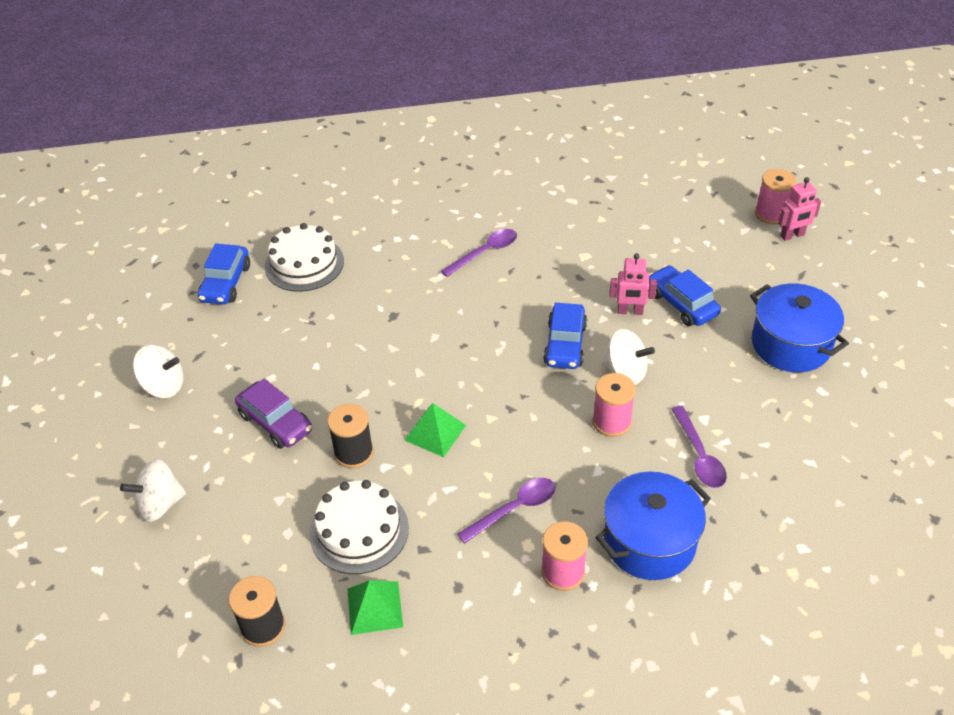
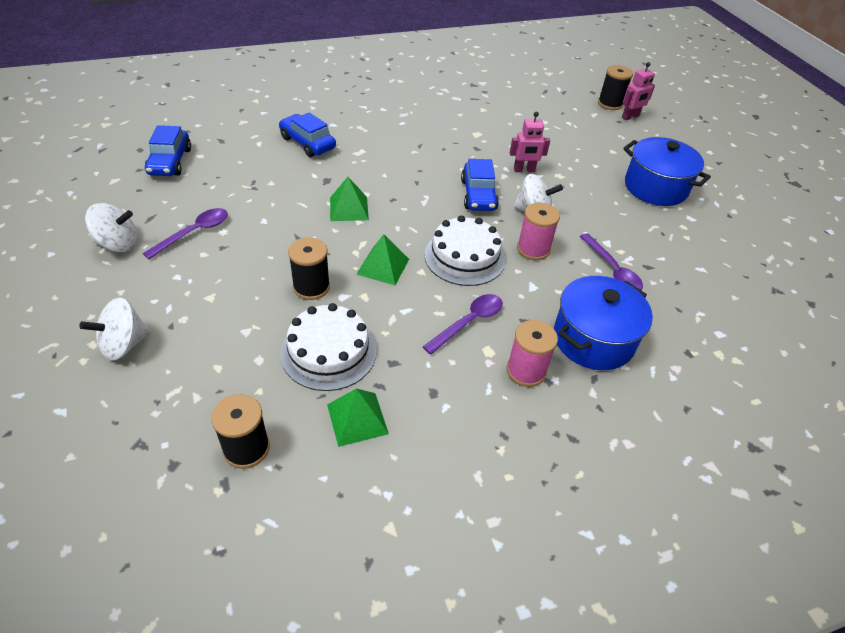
camera: 15 degrees left, 0 degrees up
purple car [235,378,312,449] -> none
white cake [265,223,344,292] -> white cake moved to [424,215,505,286]
purple spoon [441,229,517,277] -> purple spoon moved to [143,208,228,259]
blue car [649,265,721,326] -> blue car moved to [279,113,336,157]
pink spool [755,169,797,224] -> black spool [598,65,633,110]
none -> green pyramid [330,177,369,221]

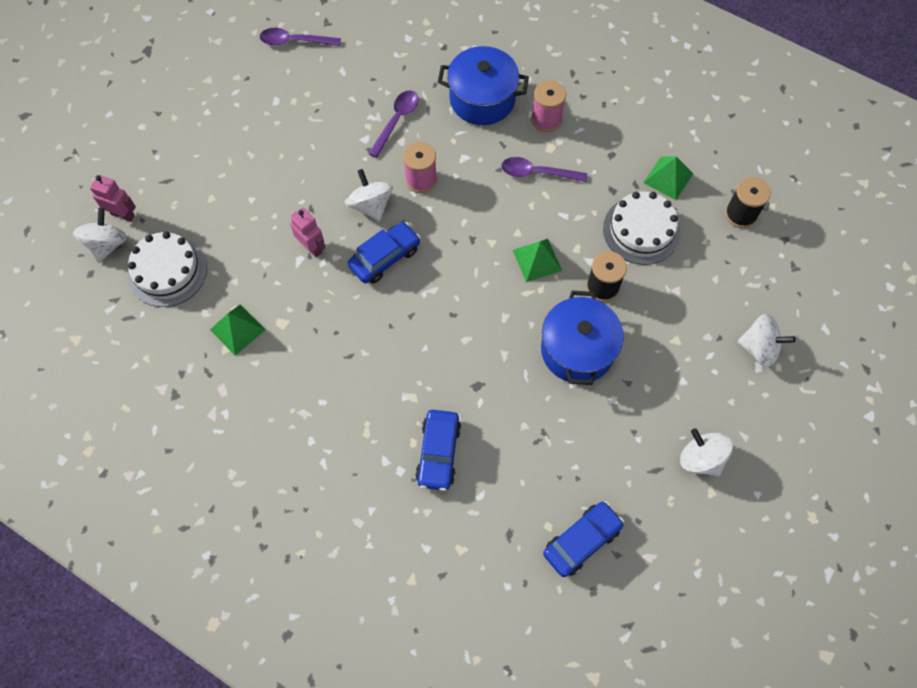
camera: 125 degrees left, 20 degrees up
purple spoon [143,208,228,259] -> purple spoon moved to [260,28,341,46]
green pyramid [330,177,369,221] -> green pyramid moved to [210,304,265,356]
white cake [424,215,505,286] -> white cake moved to [128,231,207,307]
black spool [598,65,633,110] -> white spinning top [73,208,127,263]
blue pot [623,137,711,206] -> blue pot moved to [541,290,624,385]

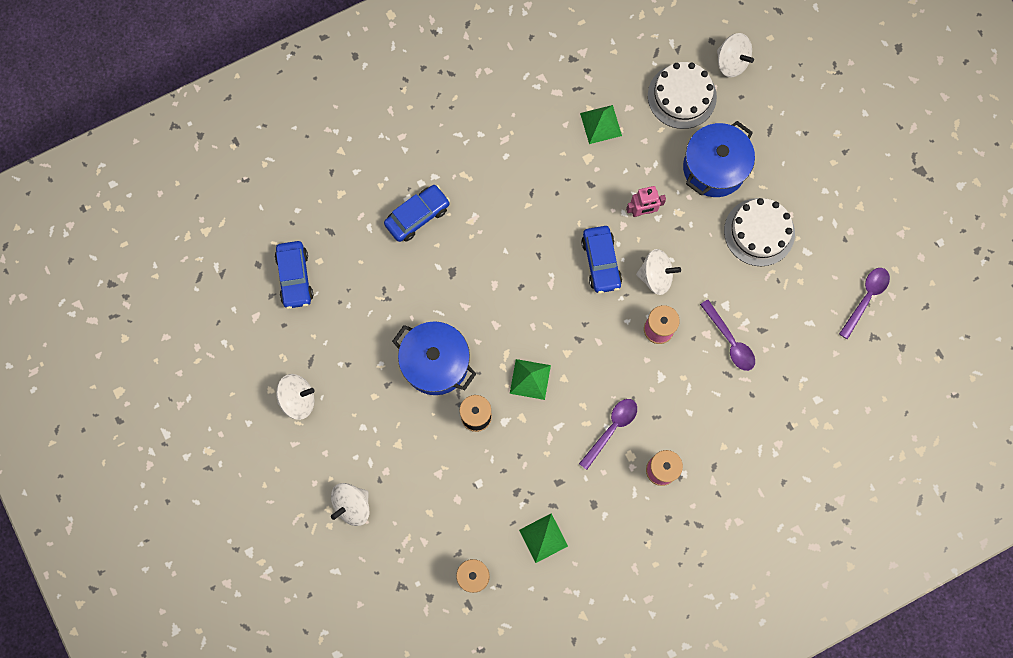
camera: 120 degrees right, 10 degrees up
pink robot [90,175,136,222] -> none
blue car [415,410,461,491] -> blue car turned 105 degrees clockwise [384,185,450,242]
blue pot [438,46,529,125] -> blue pot moved to [683,121,755,197]
white cake [603,191,681,265] -> white cake moved to [724,198,795,266]

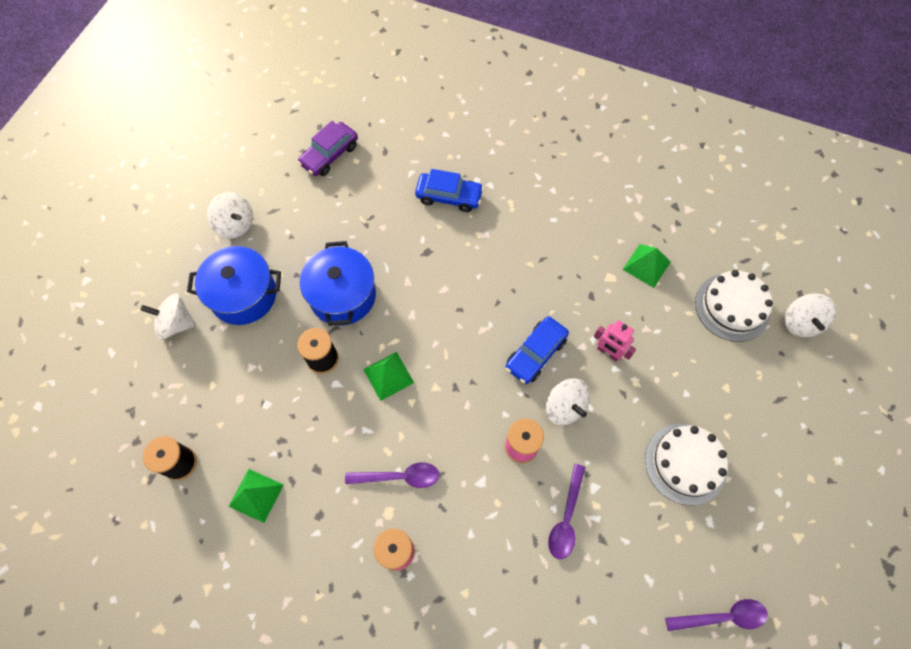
camera: 50 degrees right, 10 degrees down
blue car [275,241,313,309] -> purple car [297,121,358,176]
blue pot [683,121,755,197] -> blue pot moved to [187,246,281,325]

